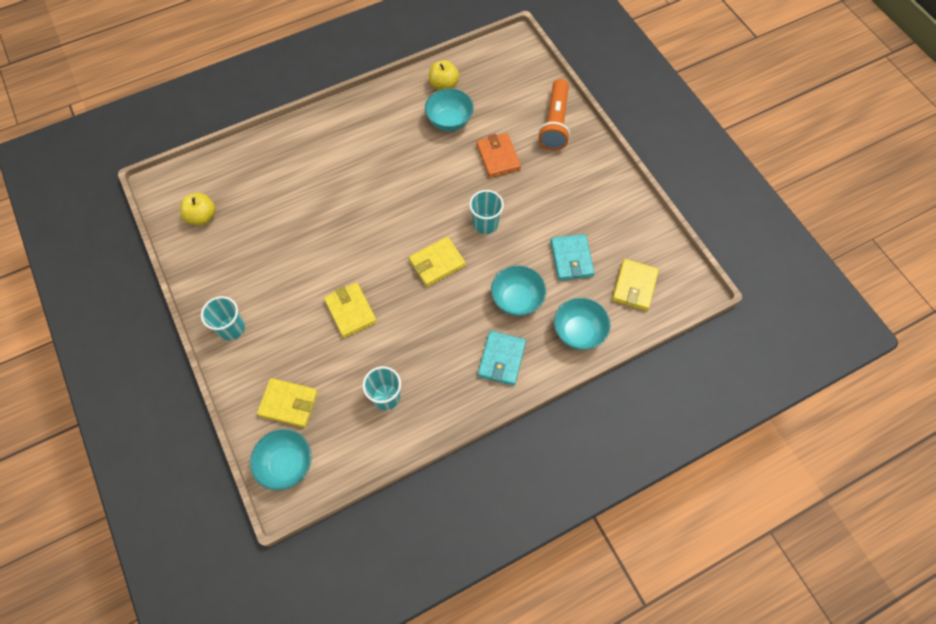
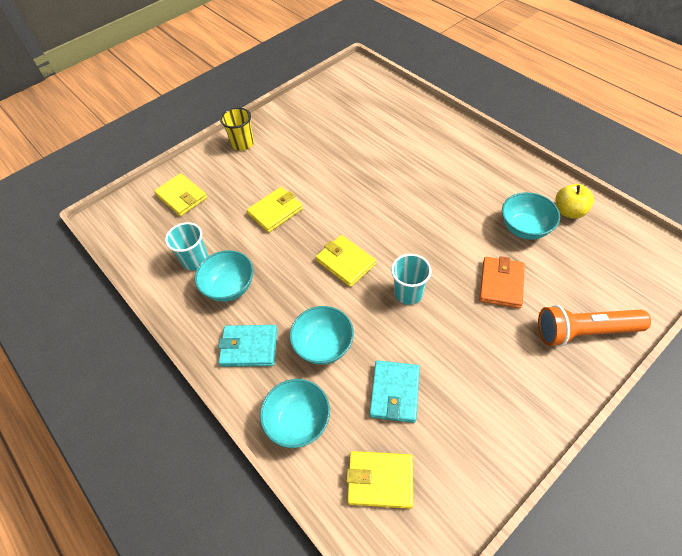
camera: 80 degrees right, 10 degrees down
yellow apple [180,193,216,226] -> none
turquoise cup [201,296,245,341] -> yellow cup [220,107,254,151]
turquoise bowl [250,429,312,491] -> turquoise bowl moved to [195,250,253,302]
yellow wallet [257,378,318,428] -> yellow wallet turned 45 degrees counterclockwise [154,173,207,216]
orange wallet [476,133,521,178] -> orange wallet turned 45 degrees counterclockwise [479,256,525,308]
turquoise wallet [551,234,595,281] -> turquoise wallet turned 60 degrees counterclockwise [370,360,420,423]

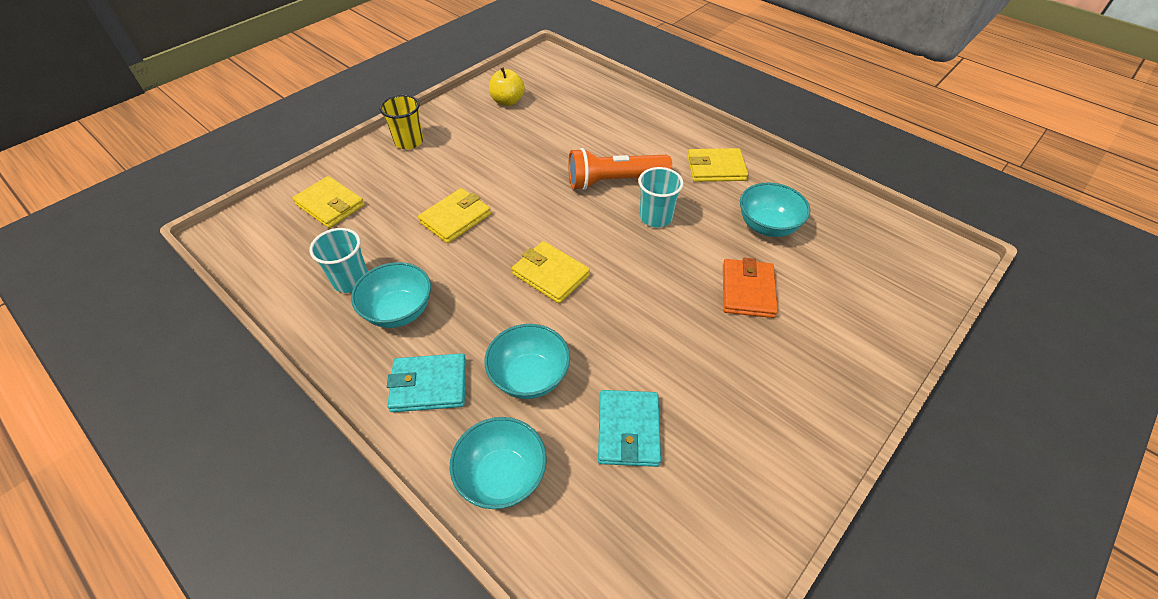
camera: 10 degrees left, 5 degrees down
yellow wallet [346,451,413,509] -> yellow wallet moved to [687,148,748,182]
turquoise cup [391,254,432,305] -> turquoise cup moved to [638,167,683,227]
orange flashlight [538,305,651,347] -> orange flashlight moved to [568,148,672,190]
yellow apple [556,184,594,219] -> yellow apple moved to [489,68,525,106]

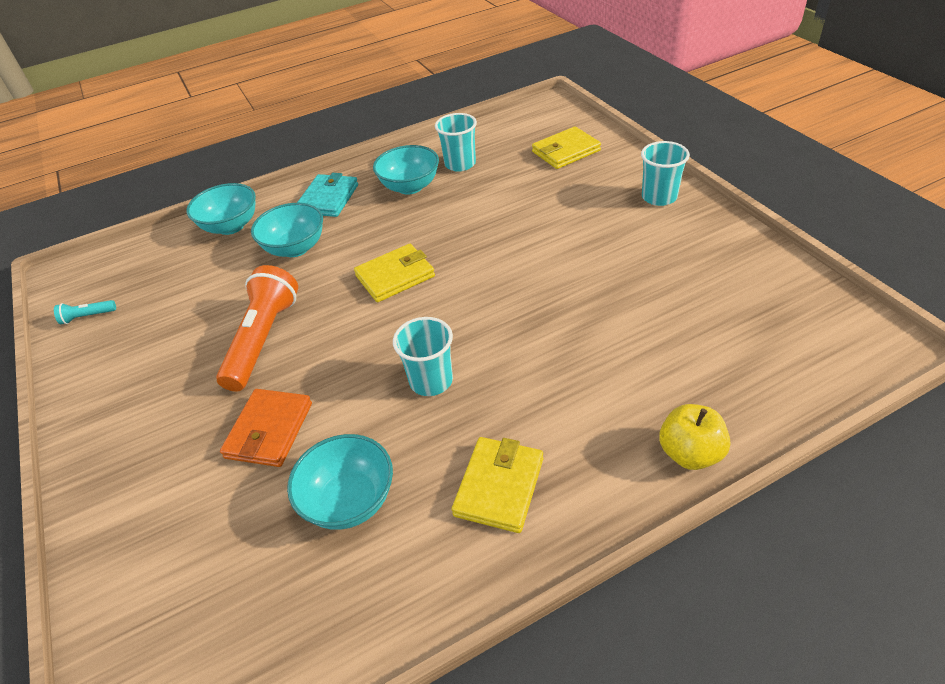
camera: 115 degrees right, 5 degrees down
yellow cup [380,95,423,149] -> turquoise cup [641,141,690,206]
yellow wallet [418,188,491,243] -> none
yellow apple [489,68,525,106] -> yellow apple moved to [659,404,730,470]
orange flashlight [568,148,672,190] -> orange flashlight moved to [216,265,298,391]
turquoise wallet [598,390,661,467] -> none
orange wallet [723,258,778,318] -> orange wallet turned 75 degrees clockwise [220,389,312,467]
none -> turquoise flashlight [54,300,116,324]

